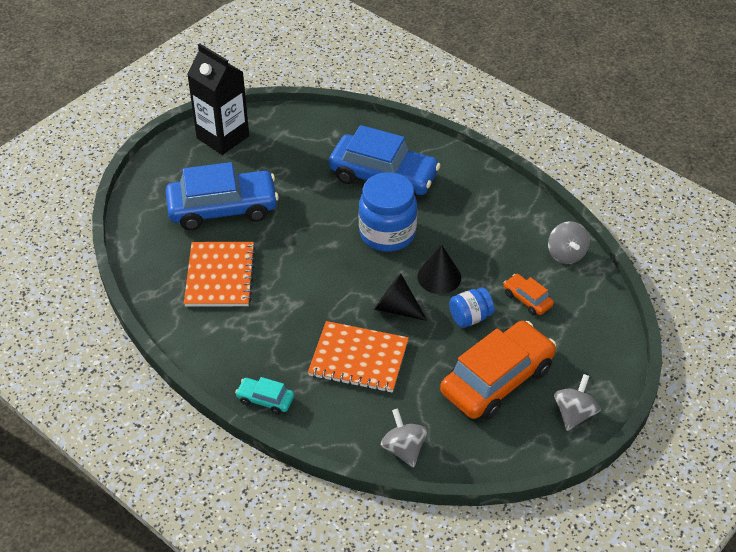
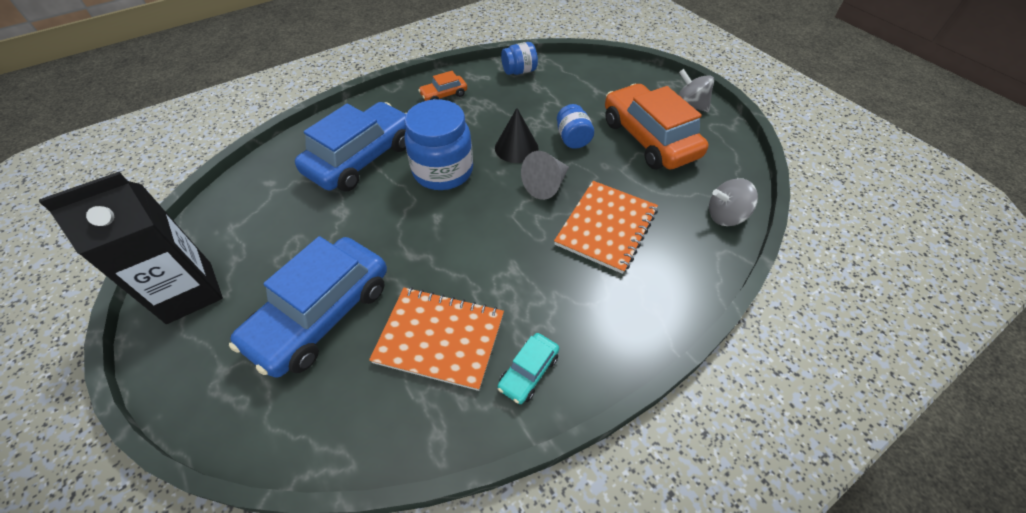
camera: 75 degrees left, 5 degrees up
blue car [165,162,279,230] -> blue car turned 150 degrees counterclockwise [229,236,387,378]
turquoise car [235,377,294,415] -> turquoise car moved to [497,333,559,404]
black cone [374,273,427,321] -> grey cone [521,151,569,200]
orange car [503,274,554,316] -> orange car moved to [418,71,467,101]
grey spinning top [548,221,590,264] -> blue jar [501,42,538,75]

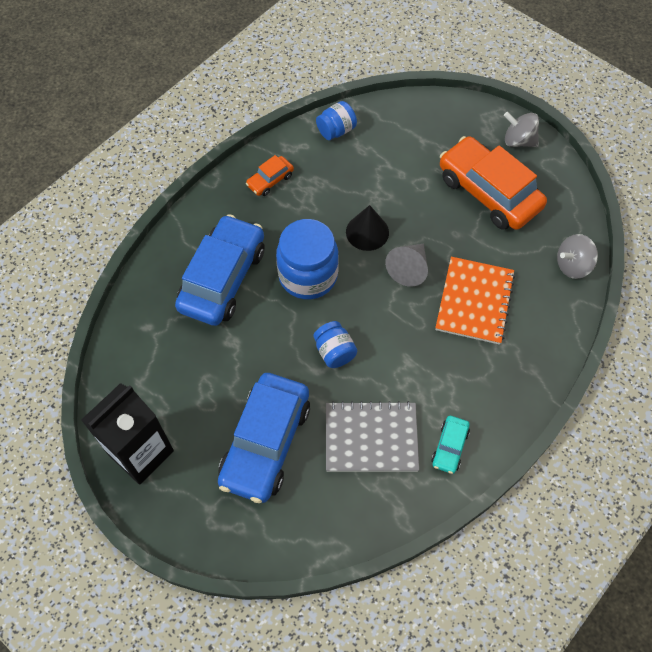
camera: 15 degrees left, 10 degrees up
orange notebook [369,287,504,391] -> grey notebook [326,401,419,472]
blue jar [557,104,594,149] -> blue jar moved to [314,321,357,368]

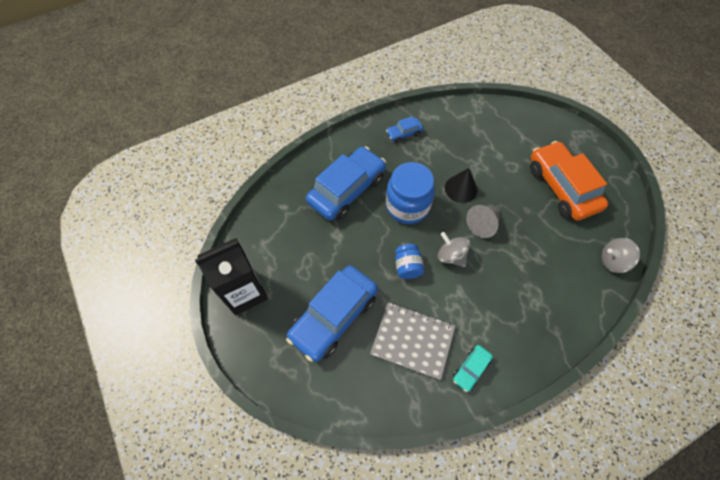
camera: 20 degrees right, 0 degrees up
orange car [246,155,294,196] -> blue car [386,116,423,143]
blue jar [316,101,357,140] -> none
orange notebook [435,257,515,345] -> none
grey spinning top [504,112,539,147] -> grey spinning top moved to [438,232,470,267]

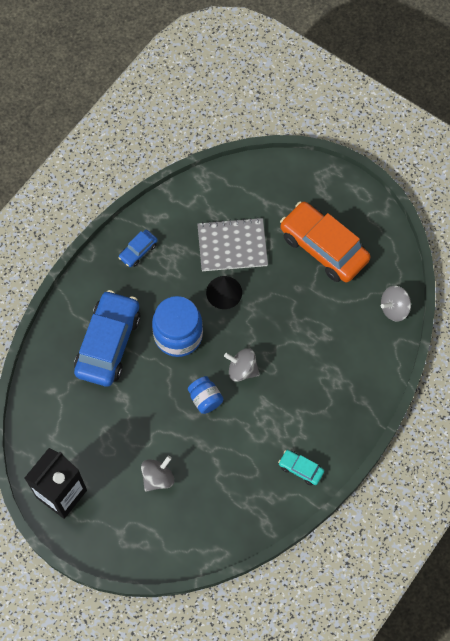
camera: 25 degrees left, 5 degrees up
blue car [286,265,378,362] -> grey spinning top [141,456,174,492]
grey notebook [370,303,455,380] -> grey notebook moved to [197,217,268,271]
turquoise car [453,345,493,392] -> turquoise car turned 105 degrees clockwise [278,450,324,486]
grey cone [466,205,500,238] -> none

